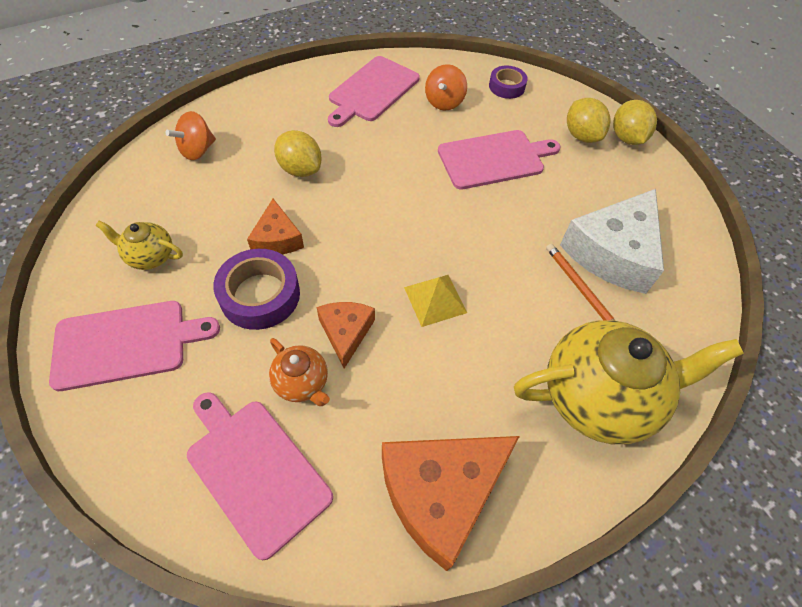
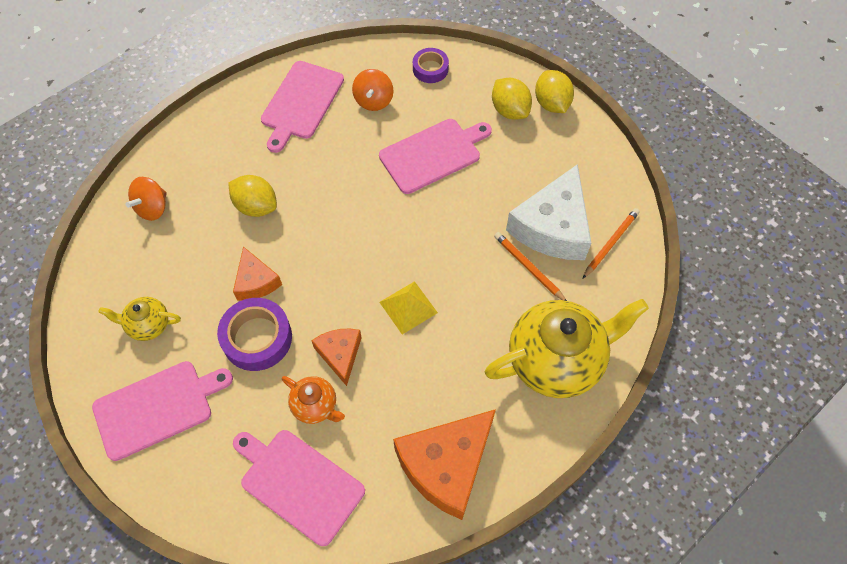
camera: 10 degrees left, 5 degrees up
none -> orange pencil [582,208,640,279]

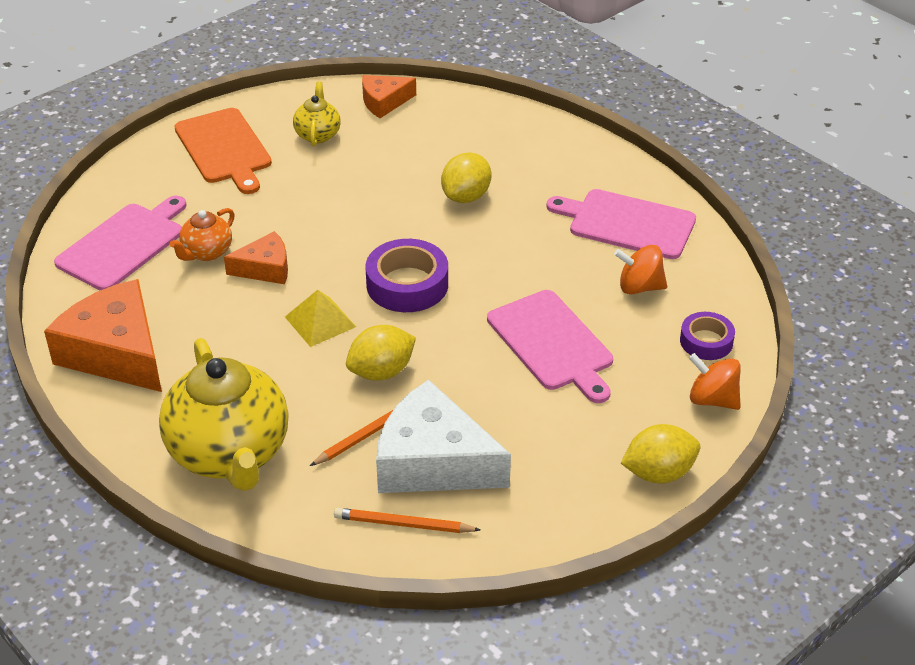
camera: 90 degrees right, 20 degrees down
pink cutting board [92,361,233,461] -> orange cutting board [174,108,272,194]
orange spinning top [126,177,167,221] -> orange spinning top moved to [689,353,741,410]
purple tape [217,298,292,371] -> purple tape moved to [366,239,448,312]
orange cheese [233,247,282,300] -> orange cheese moved to [362,75,416,118]
yellow lemon [492,78,532,120] -> yellow lemon moved to [346,325,416,380]
orange pencil [582,208,640,279] -> orange pencil turned 150 degrees clockwise [334,508,480,533]

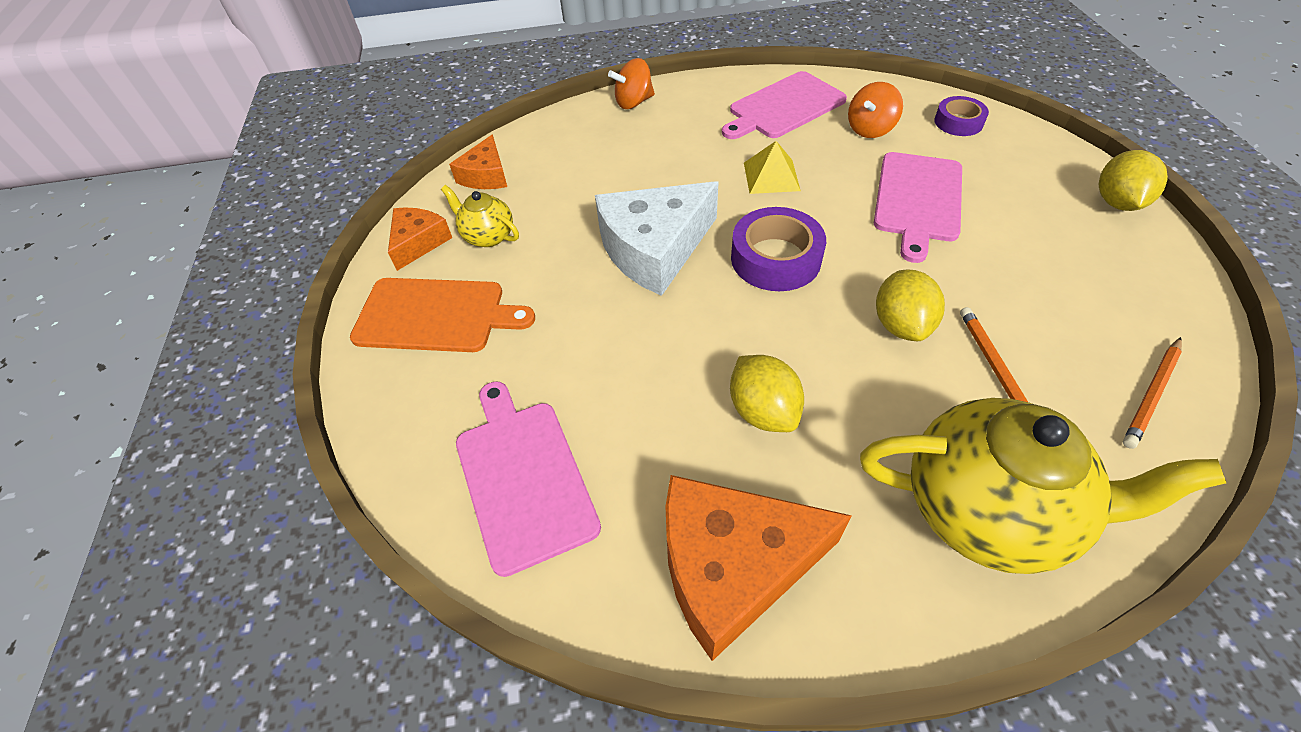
camera: 55 degrees left, 10 degrees up
orange teapot [170,208,235,261] -> none
orange cheese [224,231,288,284] -> orange cheese moved to [388,207,452,271]
yellow pyramid [285,290,356,347] -> yellow pyramid moved to [744,141,801,194]
white cheese [376,380,511,493] -> white cheese moved to [595,181,719,296]
yellow lemon [441,152,491,203] -> yellow lemon moved to [730,355,804,432]
pink cutting board [487,290,613,403] -> pink cutting board turned 105 degrees clockwise [874,152,962,263]
orange spinning top [689,353,741,410] -> orange spinning top moved to [608,58,655,109]

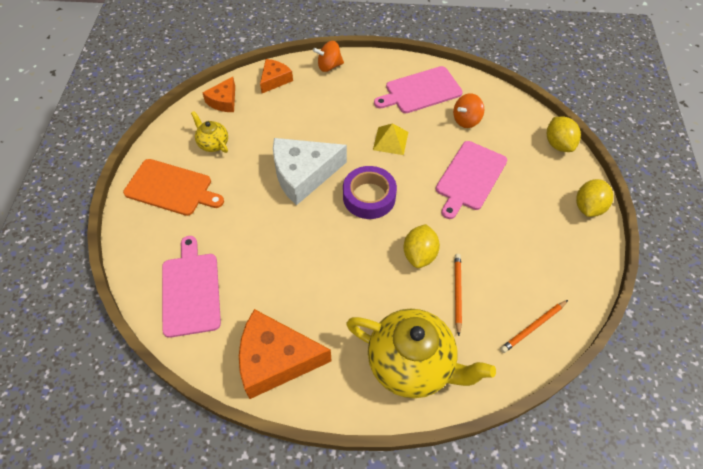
camera: 10 degrees right, 5 degrees up
orange cheese [388,207,452,271] -> orange cheese moved to [260,59,293,93]
yellow lemon [730,355,804,432] -> yellow lemon moved to [547,117,581,152]
purple tape [934,96,989,136] -> none

